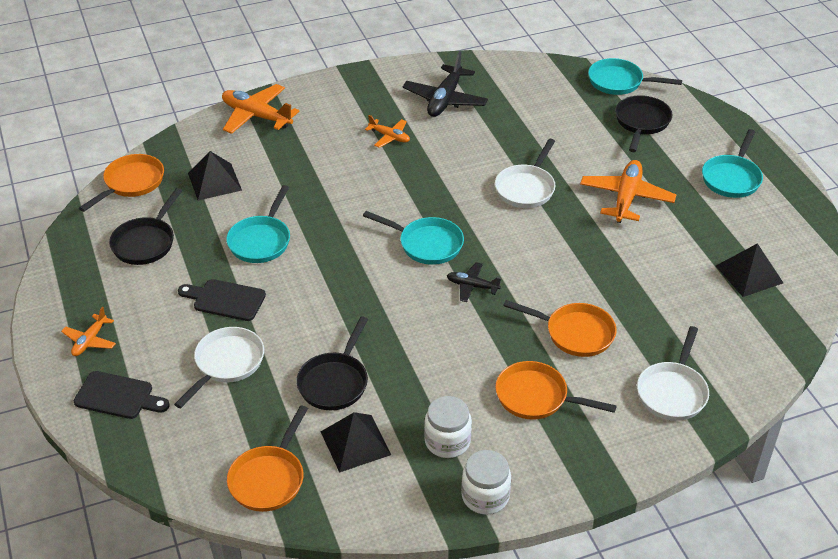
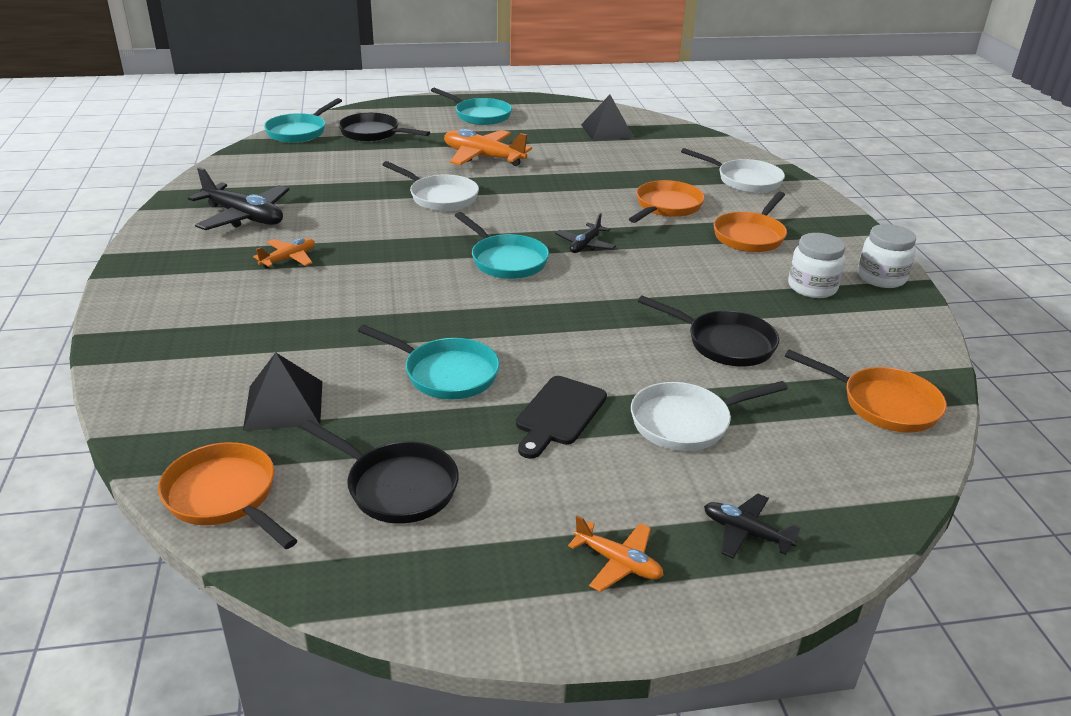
camera: 80 degrees left, 10 degrees down
black cutting board [74,371,170,419] -> black plane [704,494,801,559]
white pan [174,327,264,408] -> white pan turned 60 degrees counterclockwise [631,381,788,451]
orange plane [222,84,299,134] -> none
black pyramid [321,412,391,473] -> none
turquoise pan [363,211,464,265] -> turquoise pan turned 105 degrees clockwise [454,212,549,279]

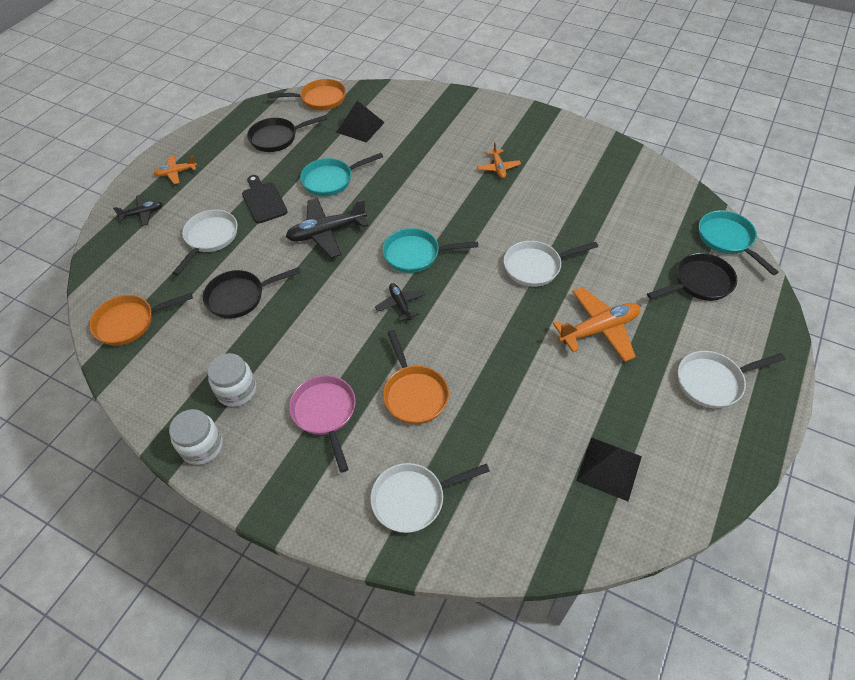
camera: 130 degrees right, 20 degrees up
black plane [188,167,289,230] -> black plane moved to [286,198,368,258]
turquoise pan [431,88,512,125] -> white pan [678,351,785,408]
orange pan [714,192,787,252] -> pink pan [289,375,356,473]

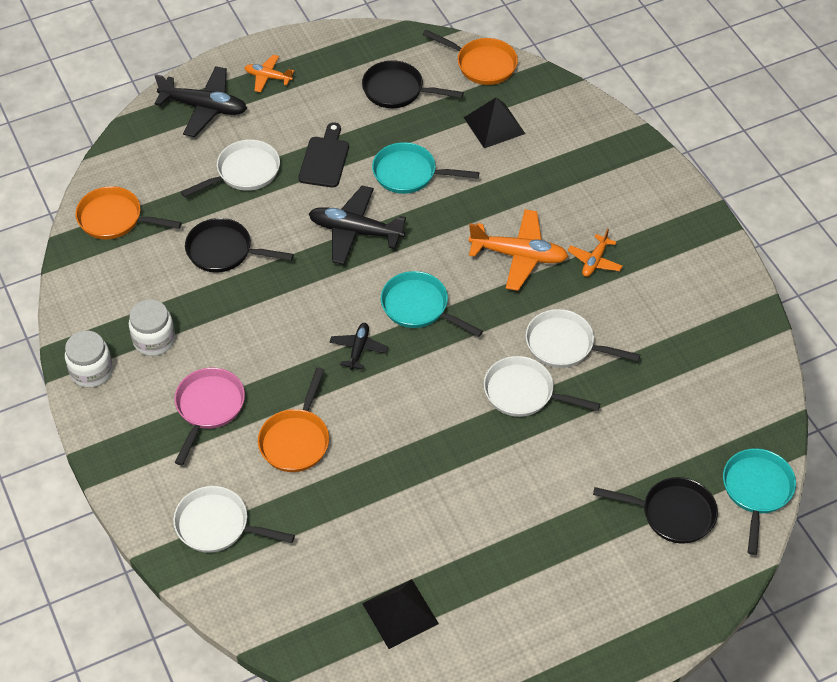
camera: 35 degrees right, 0 degrees up
black plane [113,195,163,226] -> black plane [154,66,247,137], size x1.80
orange plane [553,287,641,362] -> orange plane moved to [468,209,568,291]
white pan [678,351,785,408] -> white pan moved to [525,309,640,368]

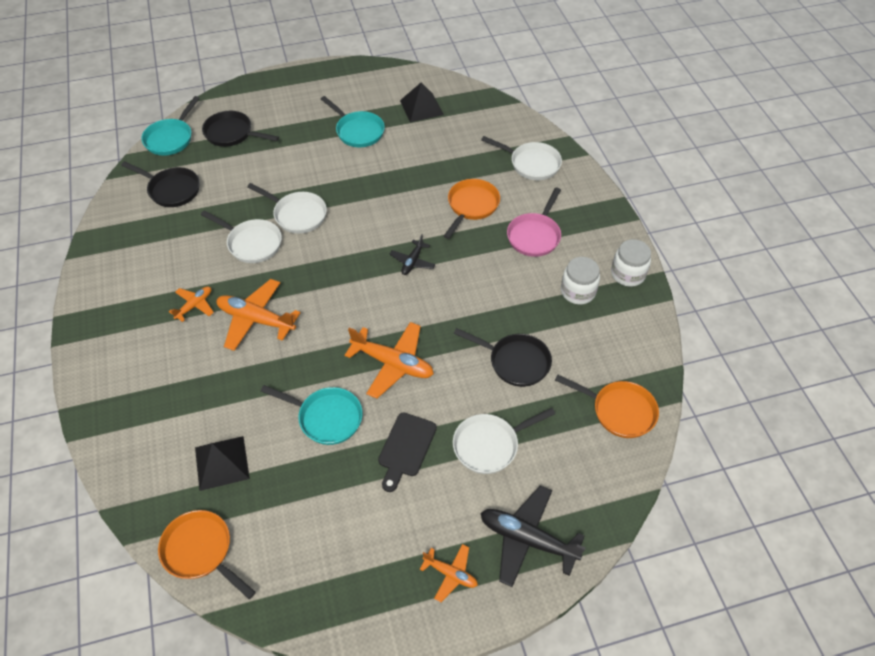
camera: 170 degrees left, 0 degrees up
black plane [309,186,406,265] -> orange plane [345,322,434,399]
black pan [362,60,464,108] -> black pan moved to [121,161,200,207]
turquoise pan [381,271,483,337] -> turquoise pan moved to [321,96,385,147]

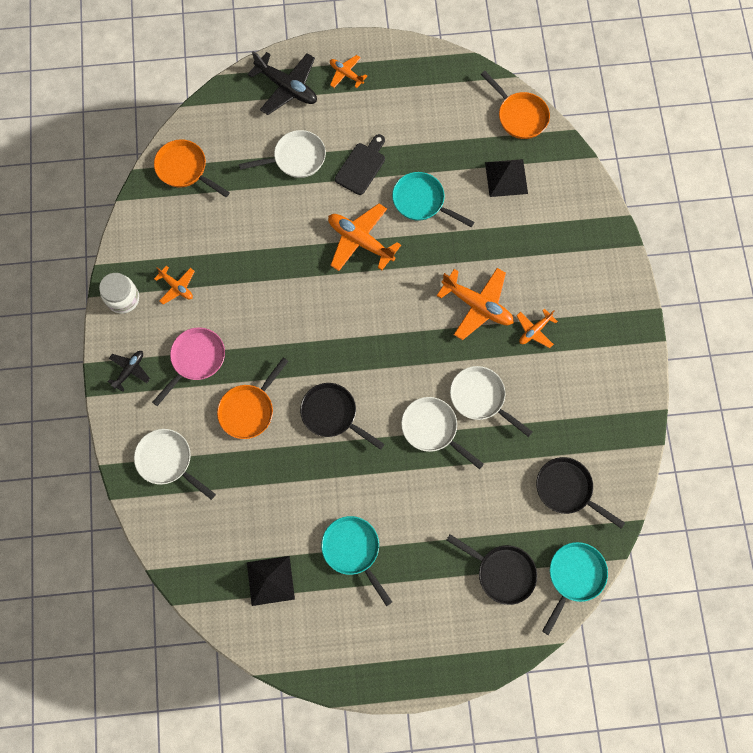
camera: 170 degrees left, 20 degrees up
black plane [389,234,436,275] -> black plane moved to [108,351,150,392]
black pan [454,328,552,387] -> black pan moved to [300,383,385,450]
white jar [561,257,600,304] -> orange plane [154,266,195,305]

